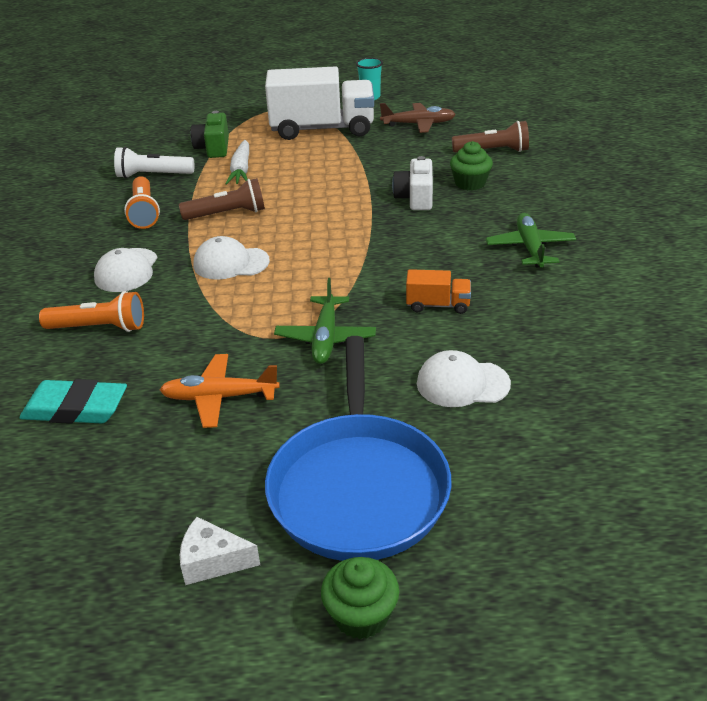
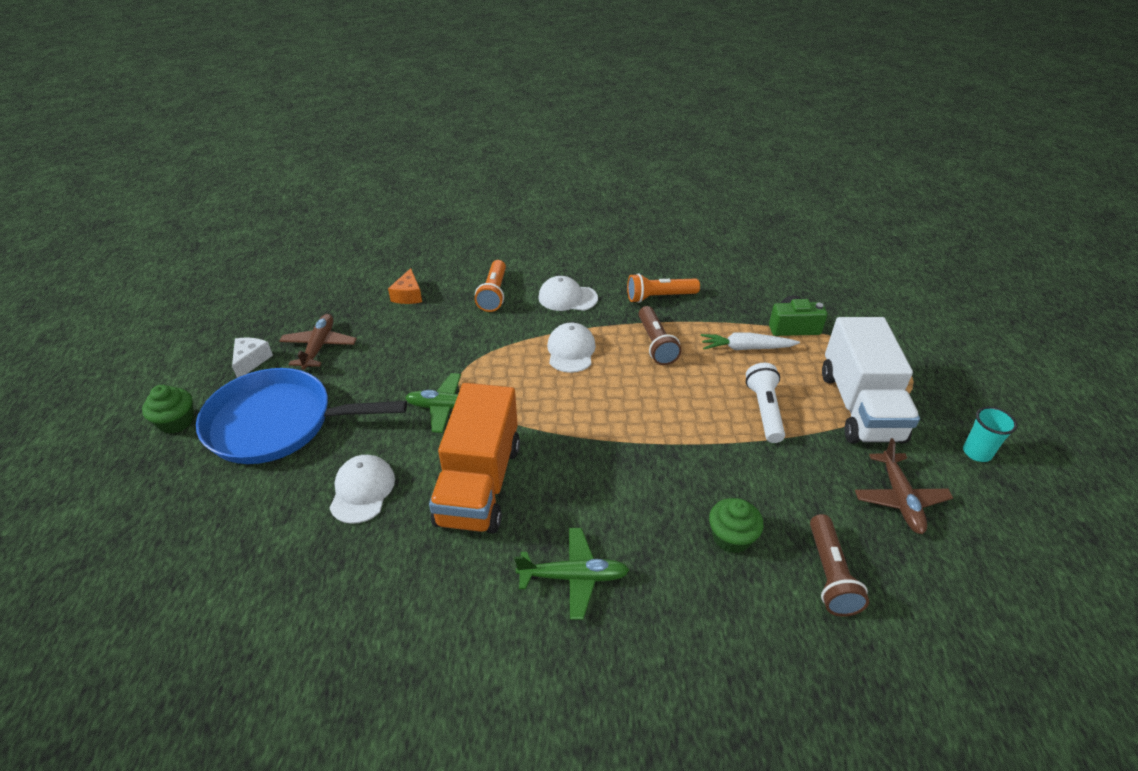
camera: 90 degrees right, 5 degrees up
turquoise eraser [20,379,127,424] -> orange cheese [388,268,422,304]
white flashlight [114,147,194,178] -> white flashlight moved to [746,363,785,443]
orange plane [160,354,280,428] -> none
white camera [392,156,433,210] -> none
orange truck [406,269,471,314] -> orange truck [429,383,520,534], size x2.28
none -> brown plane [279,314,357,370]

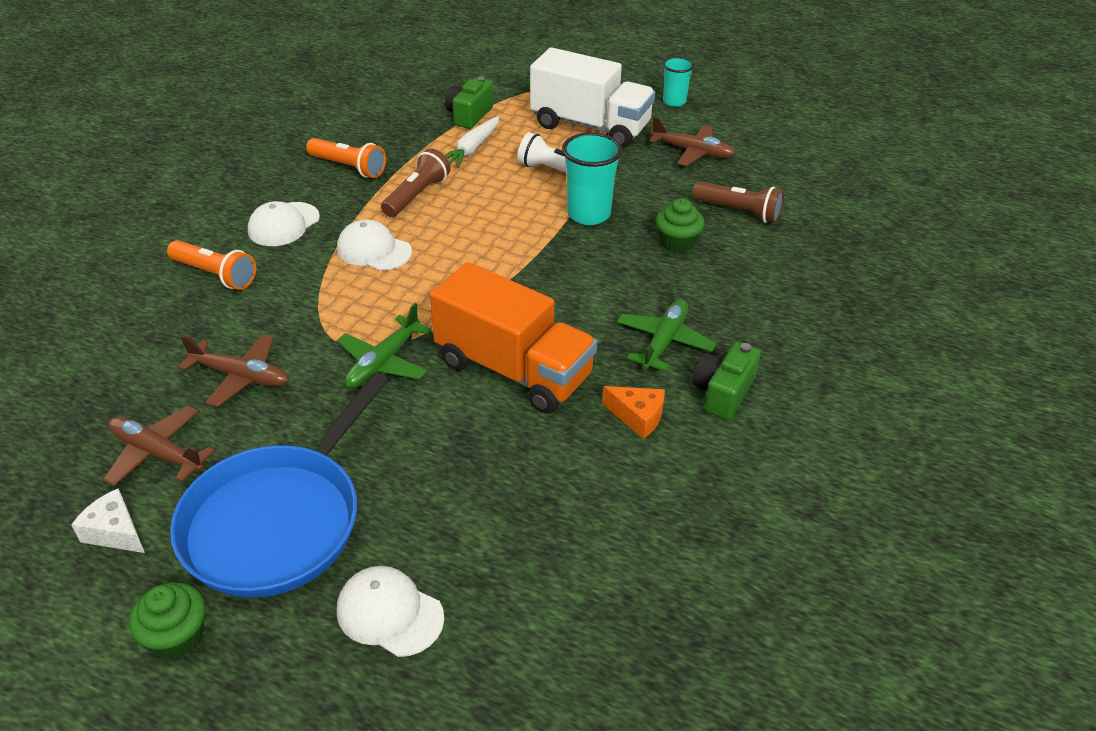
camera: 65 degrees left, 0 degrees up
white cap [330,455,395,524] -> white cap moved to [337,566,444,657]
orange cheese [388,268,422,304] -> orange cheese moved to [602,386,665,439]
orange flashlight [627,273,700,303] -> orange flashlight turned 75 degrees counterclockwise [306,138,386,178]
brown flashlight [639,306,682,365] -> brown flashlight turned 75 degrees counterclockwise [381,149,451,217]
none -> brown plane [178,334,289,407]
none -> turquoise cup [562,133,622,225]
none -> green camera [692,342,761,420]

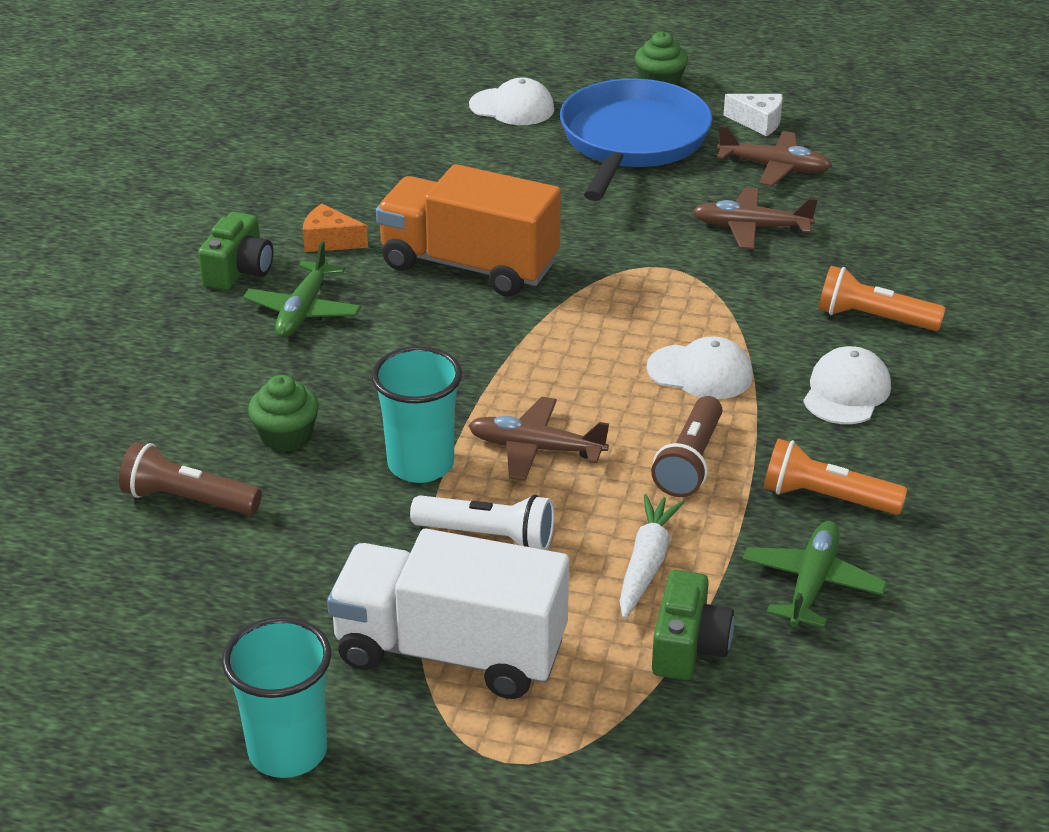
camera: 170 degrees right, 5 degrees down
green plane [337,303,432,388] -> green plane moved to [742,521,887,628]
brown plane [649,117,735,166] -> brown plane moved to [468,397,609,481]
turquoise cup [663,57,694,107] -> turquoise cup [222,617,331,778], size x1.60

